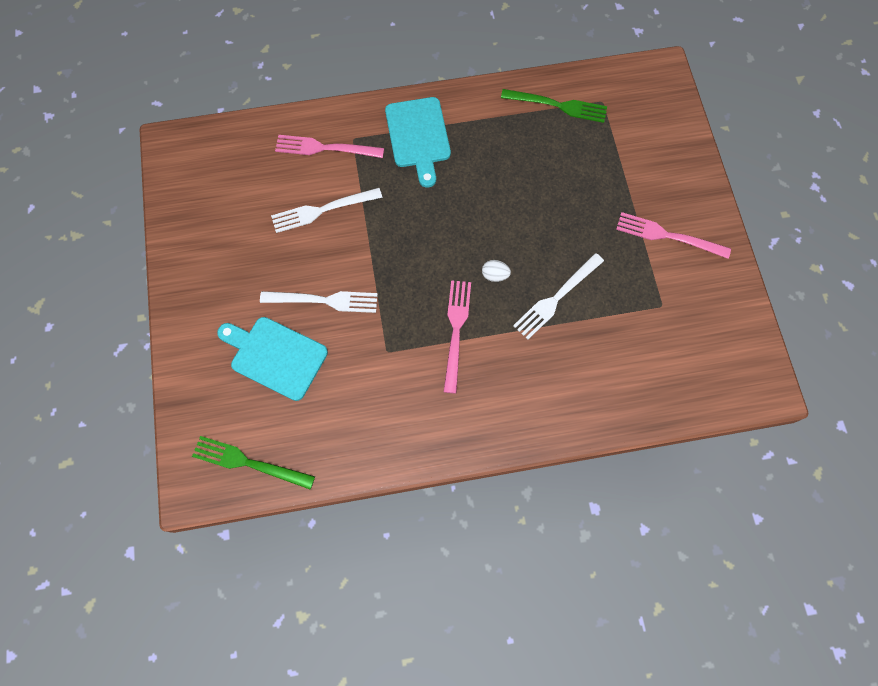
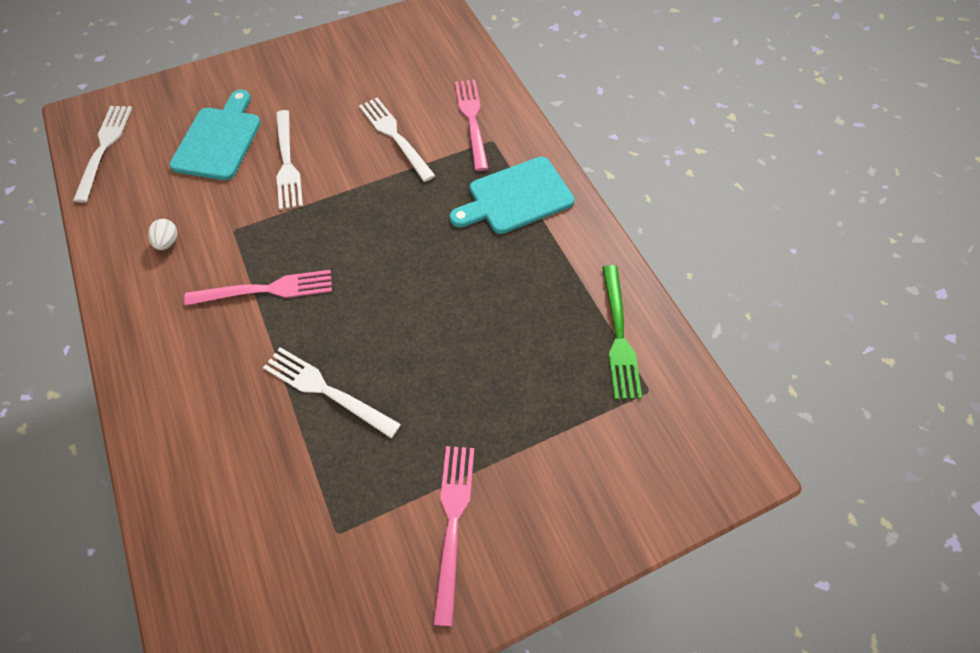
camera: 75 degrees right, 10 degrees down
green fork [192,436,315,490] -> white fork [73,106,132,202]
white egg [482,260,511,282] -> white egg moved to [148,219,178,250]

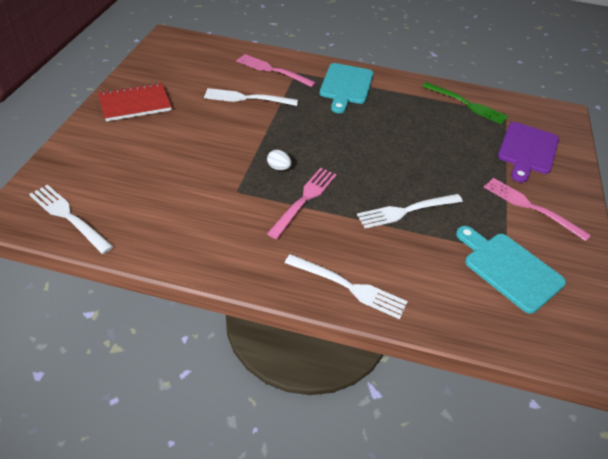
camera: 55 degrees left, 15 degrees down
white egg [148,219,178,250] -> white egg moved to [267,150,292,170]
turquoise cutting board [169,90,261,180] -> turquoise cutting board moved to [456,226,566,314]
white fork [276,110,303,210] -> white fork moved to [285,254,408,319]
none -> red notebook [98,82,172,122]
none -> purple cutting board [498,122,559,183]

